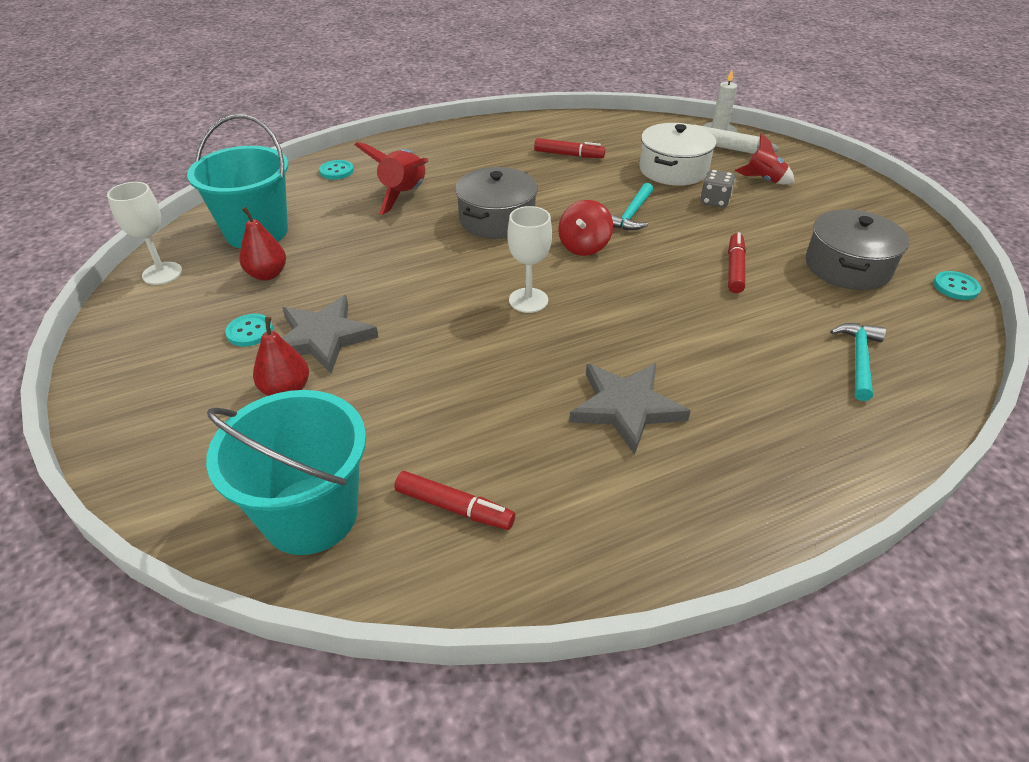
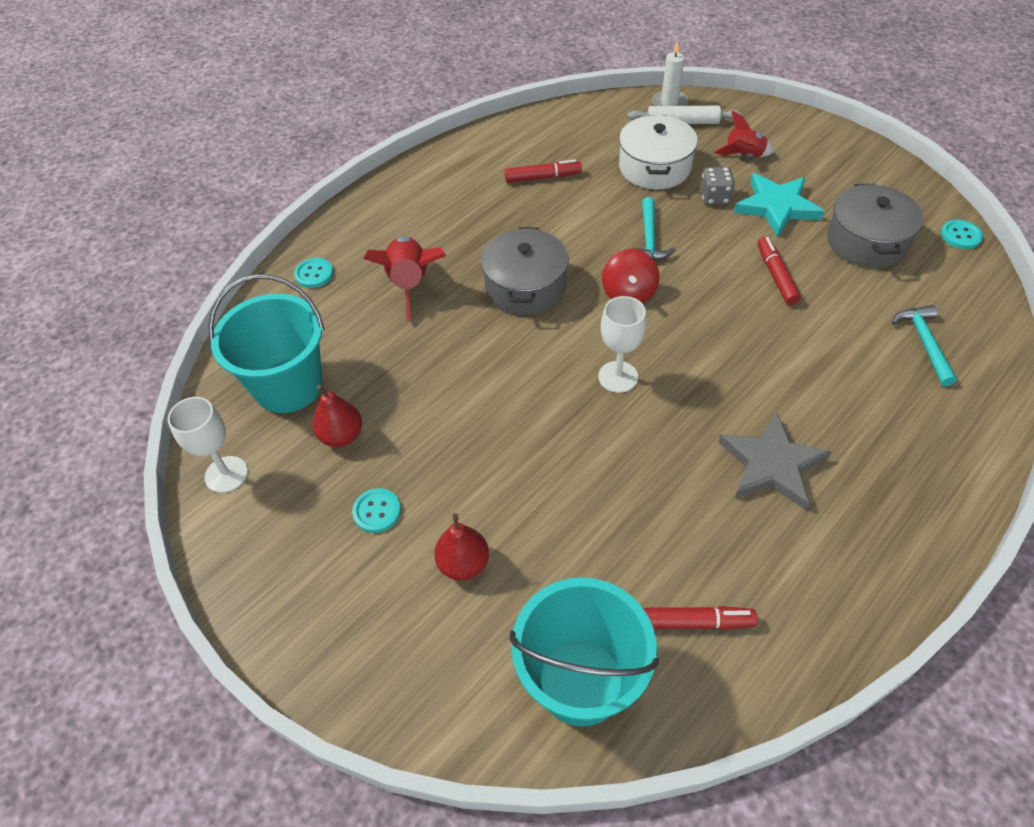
camera: 20 degrees left, 10 degrees up
grey star [282,295,378,373] -> none
none -> turquoise star [734,173,825,237]

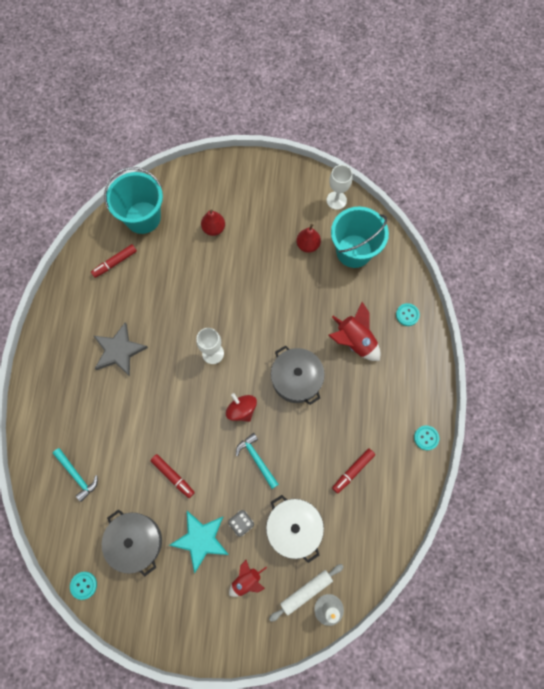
camera: 140 degrees right, 20 degrees up
turquoise button [352,488,401,533] -> turquoise button moved to [414,425,439,450]

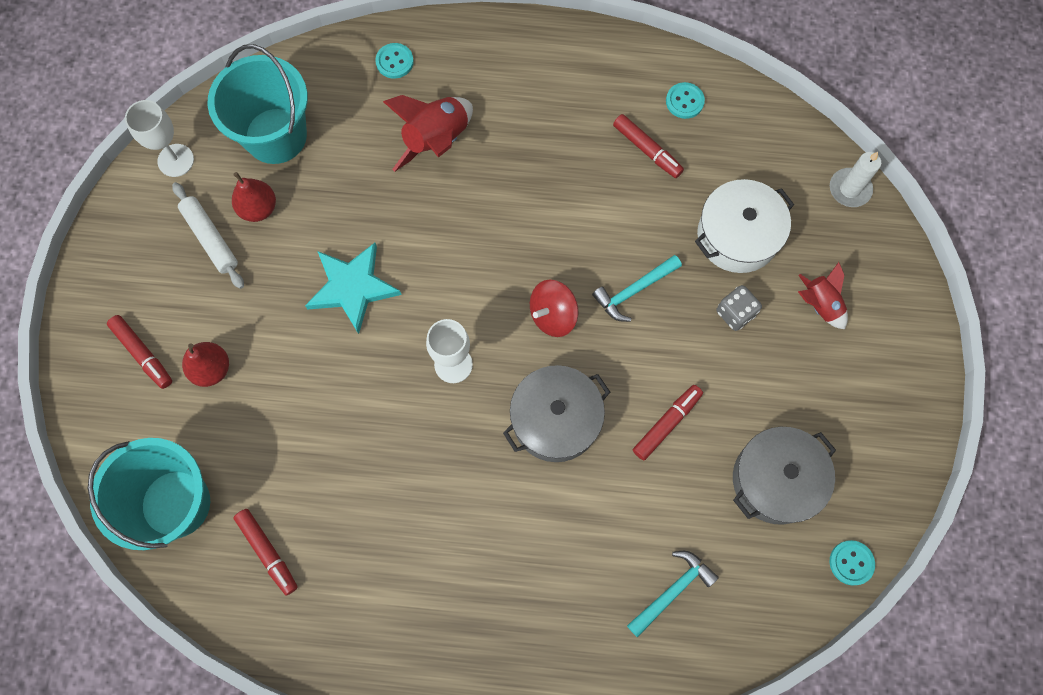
camera: 90 degrees left, 0 degrees up
grey star [94,323,148,377] -> none
turquoise star [169,511,229,573] -> turquoise star moved to [305,243,402,334]
white rolling pin [269,564,343,622] -> white rolling pin moved to [172,182,244,289]
grey pot [271,345,325,405] -> grey pot moved to [503,365,610,462]
turquoise button [414,425,439,450] -> turquoise button moved to [666,82,705,119]
none -> red marker [107,315,172,389]

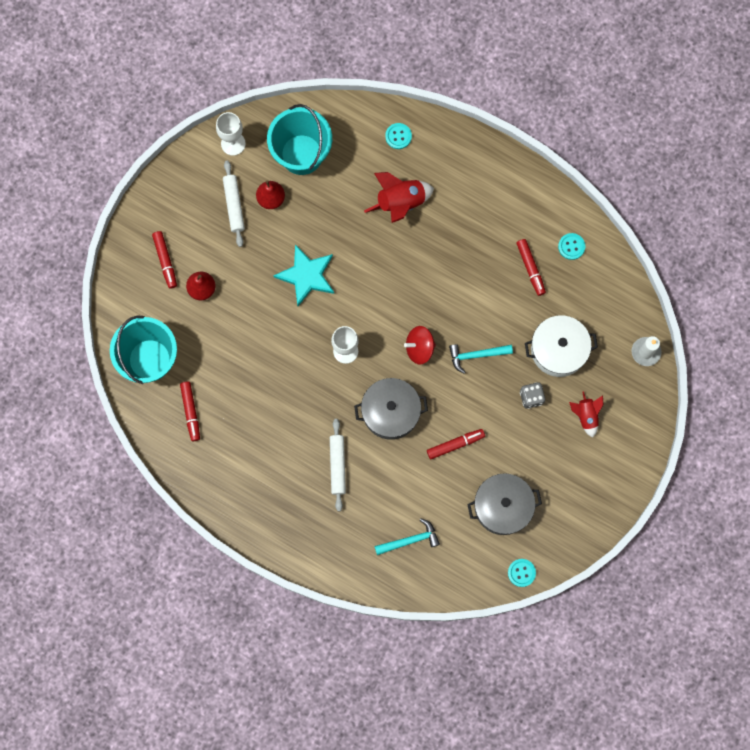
camera: 25 degrees right, 5 degrees up
none -> white rolling pin [330,419,346,511]

